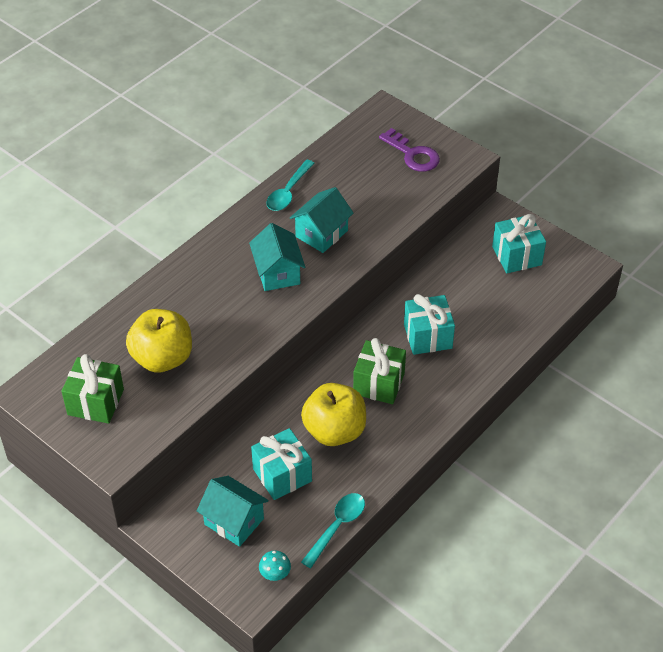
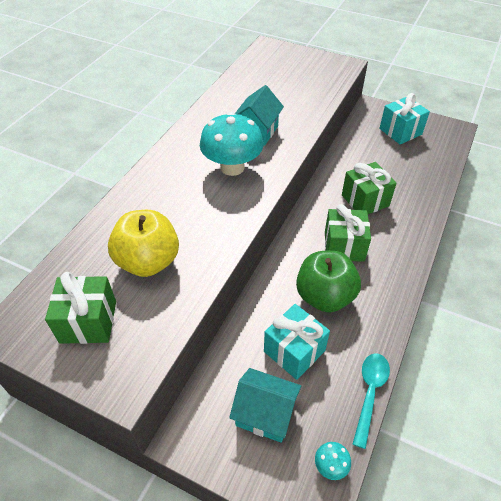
camera: 15 degrees left, 0 degrees up
turquoise house [249,223,305,291] -> turquoise mushroom [200,112,264,176]
turquoise spoon [266,160,315,211] -> none
yellow apple [301,383,366,446] -> green apple [296,251,361,313]
purple key [379,128,440,172] -> none
turquoise gift [404,294,455,355] -> green gift [342,162,397,214]

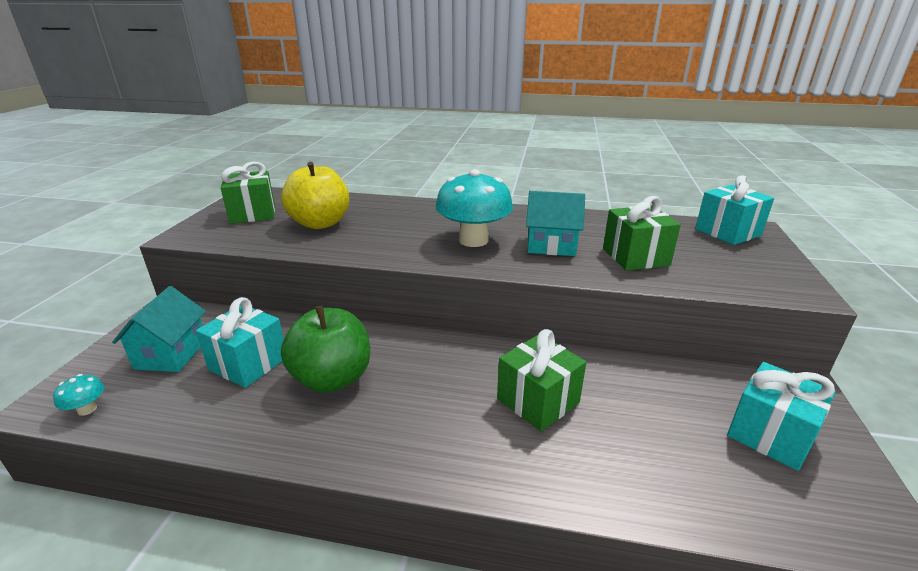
camera: 75 degrees right, 20 degrees down
green gift [325,204,371,262] -> green gift moved to [603,196,681,271]
turquoise spoon [352,353,390,449] -> none
none -> turquoise gift [695,176,774,245]

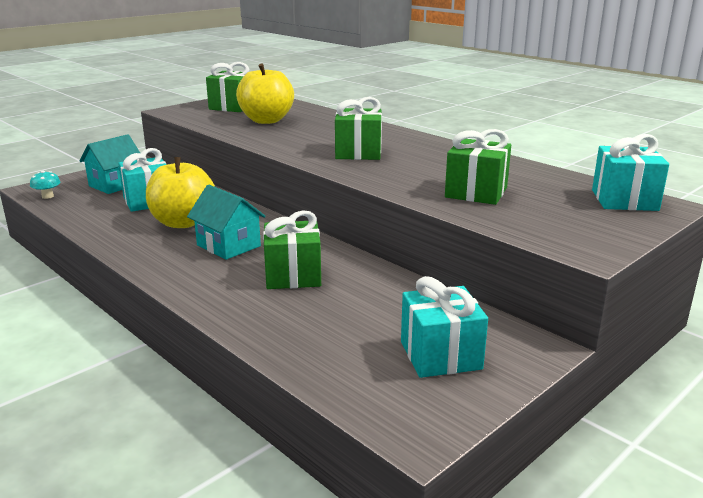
camera: 35 degrees right, 5 degrees down
green apple [281,306,370,393] -> yellow apple [146,157,215,228]
turquoise mushroom [436,169,513,247] -> green gift [335,97,382,160]
turquoise house [526,191,585,256] -> turquoise house moved to [187,185,266,260]

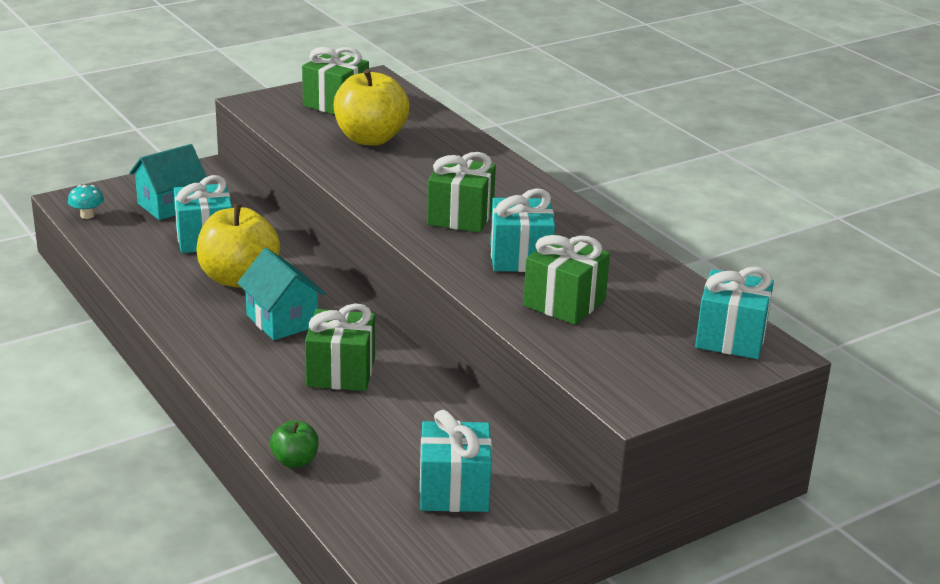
camera: 10 degrees right, 5 degrees up
none -> green apple [270,420,319,468]
none -> turquoise gift [490,188,555,272]

